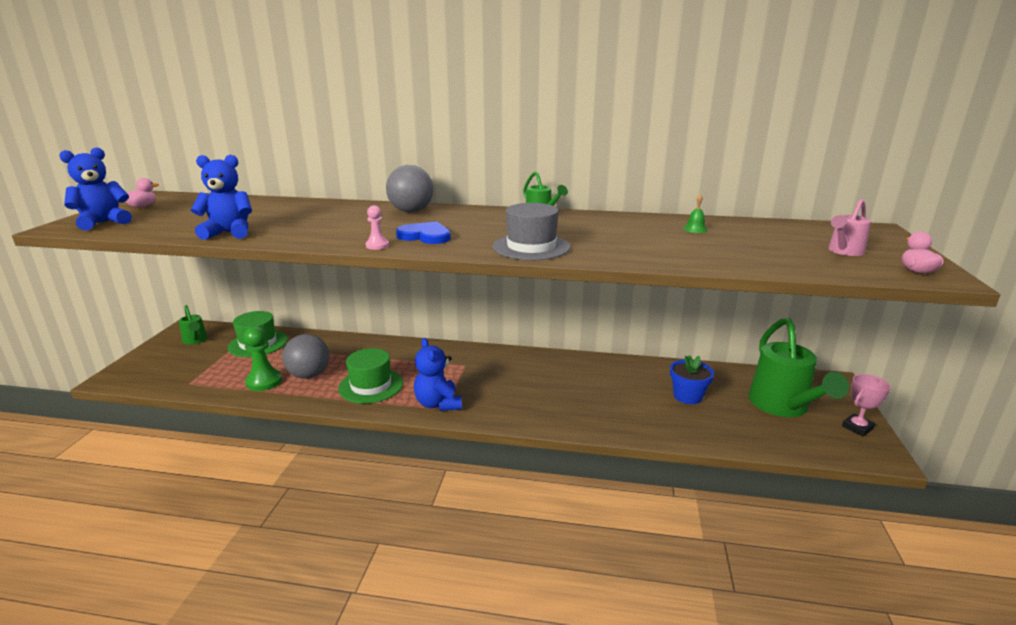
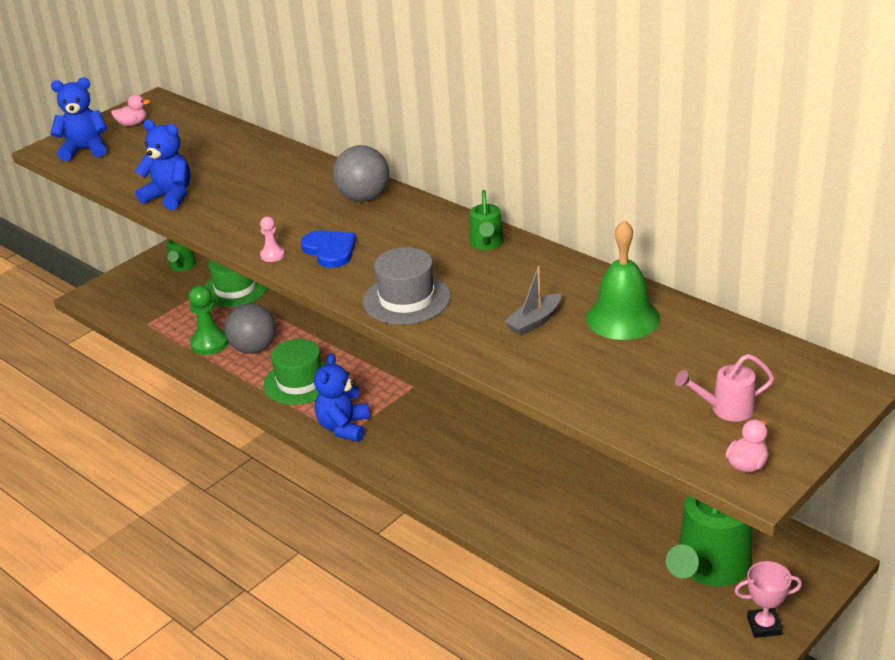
camera: 35 degrees right, 10 degrees up
blue flower pot [670,355,714,404] -> none
green bell [683,194,708,233] -> green bell [586,220,660,340], size x2.45
none -> grey boat [504,266,561,336]

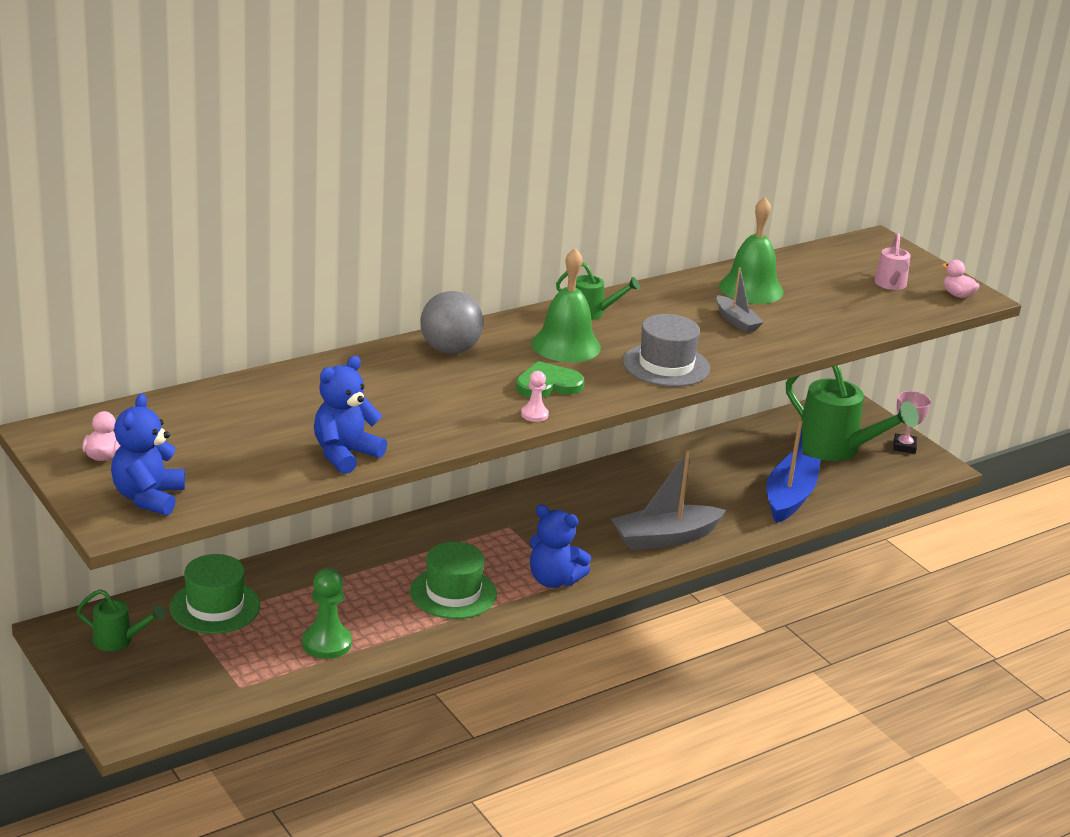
camera: 80 degrees left, 5 degrees down
grey ball [224,303,276,354] -> none
blue heart [301,230,356,268] -> green heart [516,361,584,398]
none -> green bell [531,248,601,362]
none -> grey boat [611,450,726,550]
none -> blue boat [766,420,821,523]

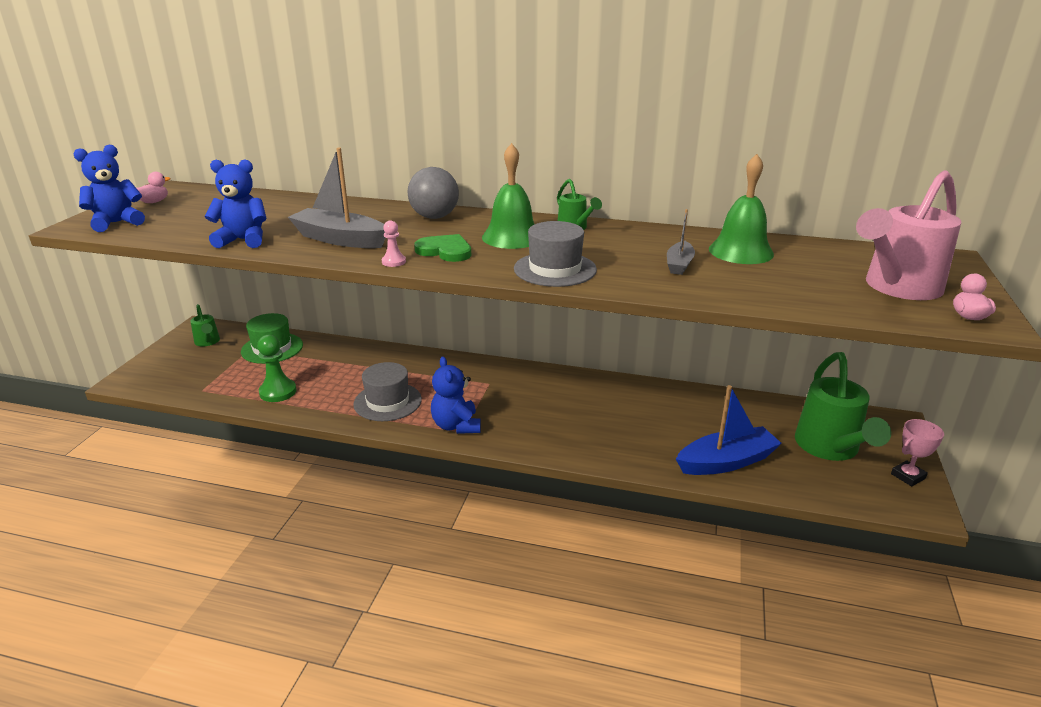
camera: 50 degrees right, 0 degrees up
green hat [410,542,497,619] -> grey hat [353,362,422,421]
grey boat [611,450,726,550] -> grey boat moved to [288,148,386,248]
pink watering can [874,233,911,290] -> pink watering can [856,170,961,300], size x2.01

